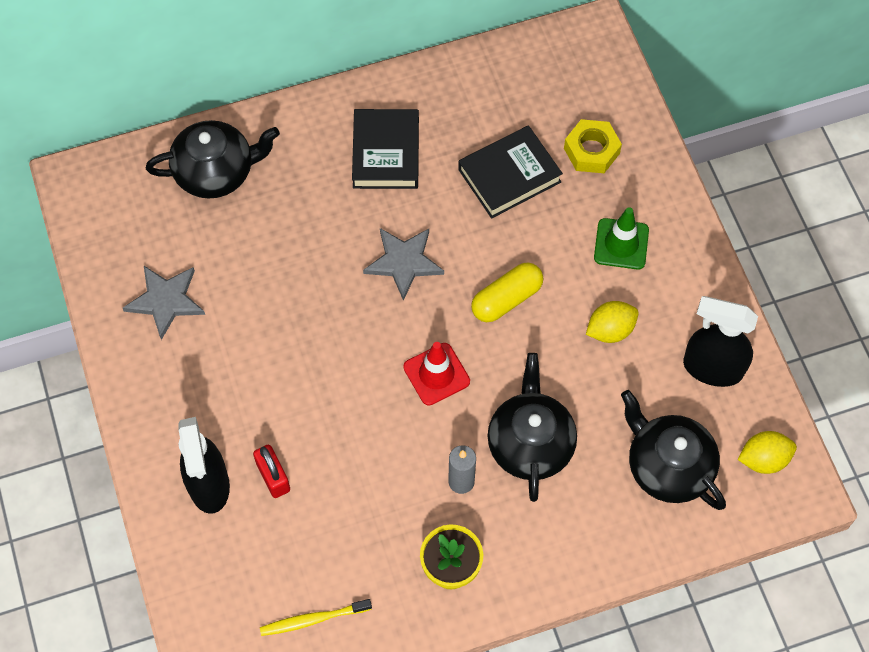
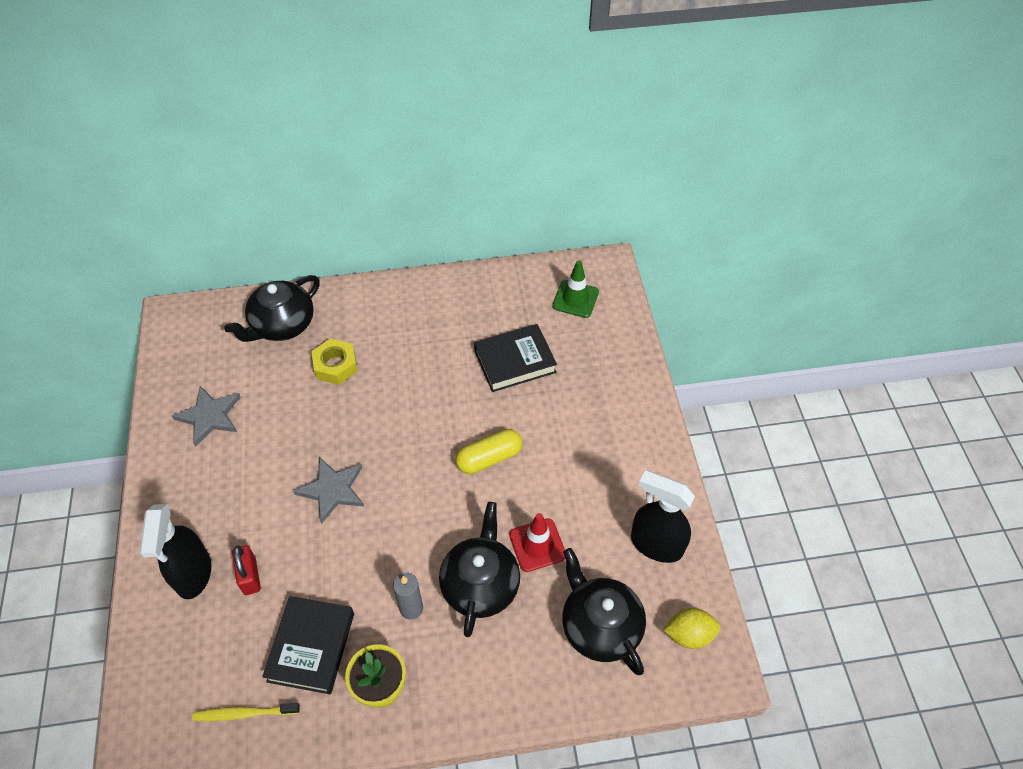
camera: 10 degrees right, 10 degrees down
black teapot [146,120,280,199] -> black teapot turned 135 degrees clockwise [224,275,320,342]
black book [352,109,419,189] -> black book moved to [262,596,354,694]
grey star [363,228,444,300] -> grey star moved to [293,457,364,524]
red traffic cone [403,342,470,406] -> red traffic cone moved to [509,513,565,572]
yellow nut [564,119,622,173] -> yellow nut moved to [311,338,358,385]
yellow lemon [586,301,639,343] -> none
green traffic cone [594,207,649,270] -> green traffic cone moved to [552,260,599,318]

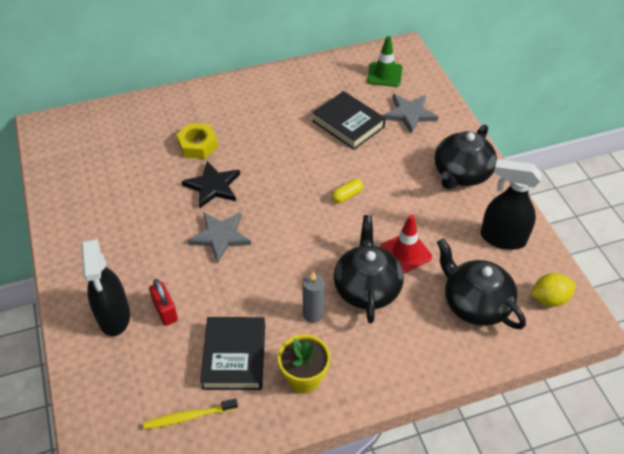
camera: 10 degrees left, 5 degrees down
grey star [172,386,241,447] -> grey star moved to [383,94,438,134]
black teapot [224,275,320,342] -> black teapot moved to [435,125,497,189]
yellow capsule [456,429,522,474] -> yellow capsule [332,179,363,203], size x0.61
black book [474,324,557,392] -> black book turned 75 degrees clockwise [312,91,386,150]
none -> black star [182,161,240,209]

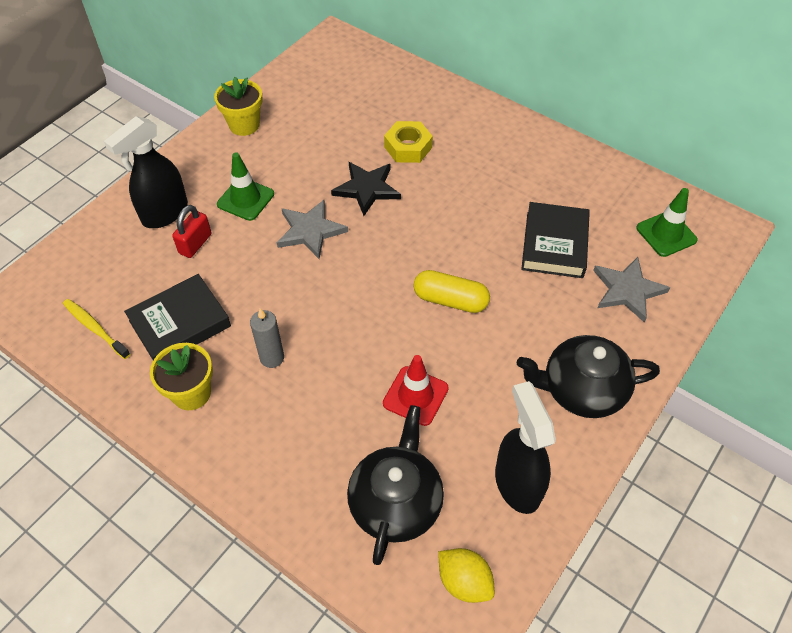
camera: 55 degrees right, 5 degrees up
yellow capsule [332,179,363,203] -> yellow capsule [413,270,490,313], size x1.65
black teapot [334,215,404,324] -> none
none -> yellow flower pot [214,77,263,136]
none -> green traffic cone [217,152,274,221]

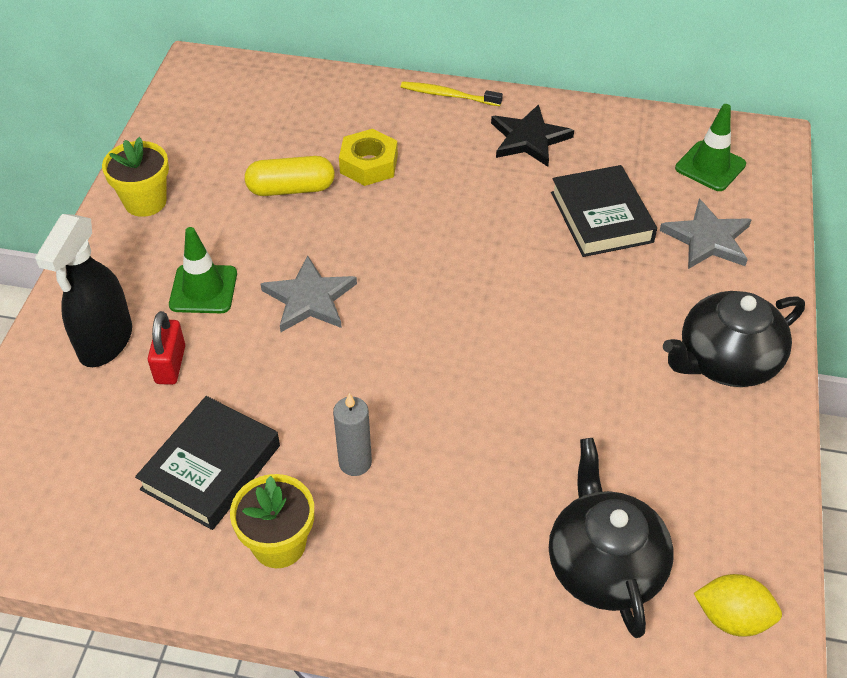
camera: 25 degrees left, 5 degrees down
yellow toothbrush [63,299,130,359] -> yellow toothbrush moved to [401,81,503,106]
black star [331,162,401,216] -> black star moved to [491,104,574,167]
red traffic cone [383,355,449,426] -> none
yellow capsule [413,270,490,313] -> yellow capsule moved to [245,156,335,196]
black spray bottle [495,381,556,514] -> none

